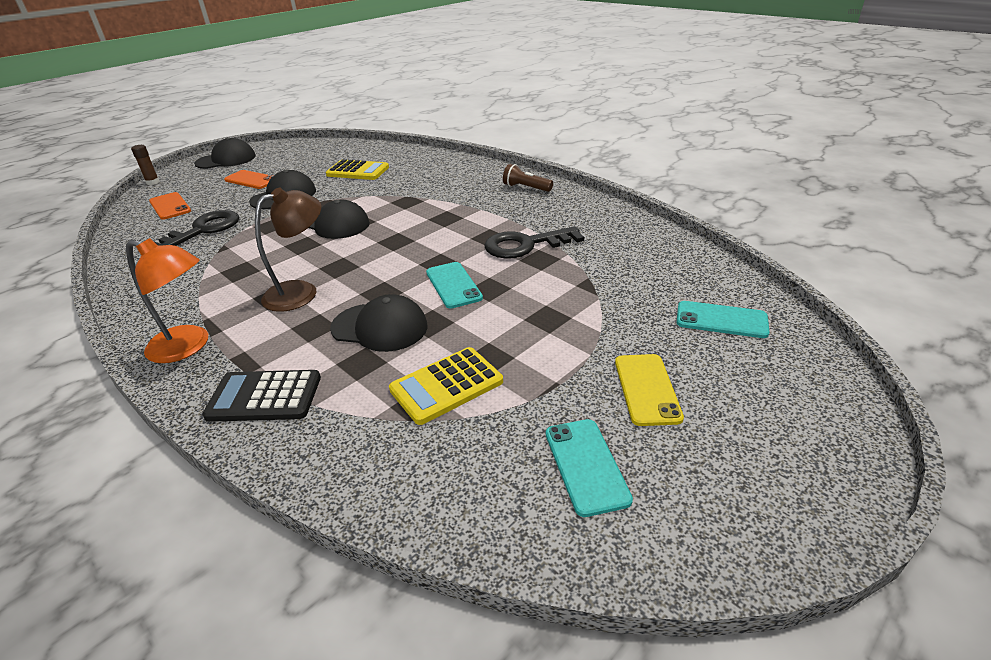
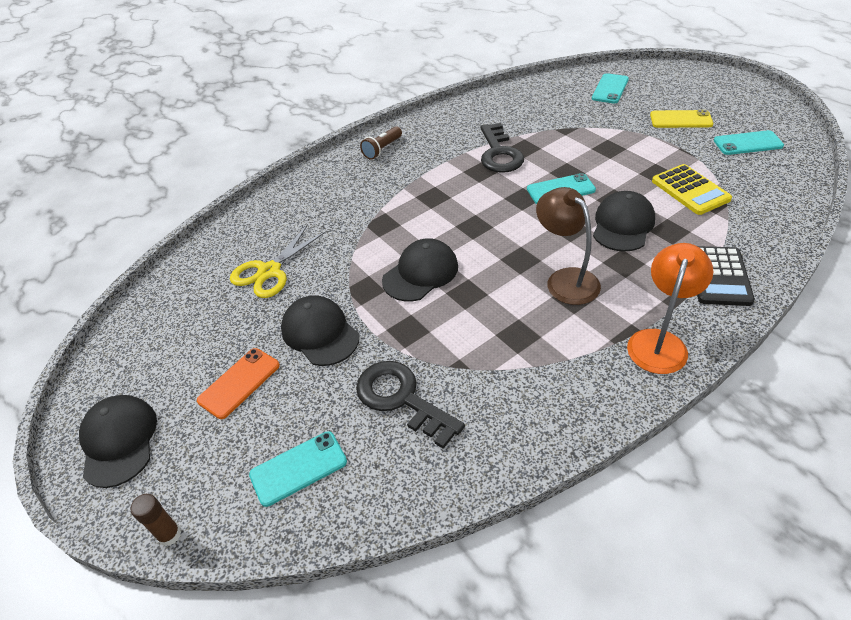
camera: 80 degrees left, 10 degrees up
orange phone [149,192,191,220] -> turquoise phone [249,431,347,507]
yellow calculator [326,159,389,180] -> yellow scissors [230,224,327,298]

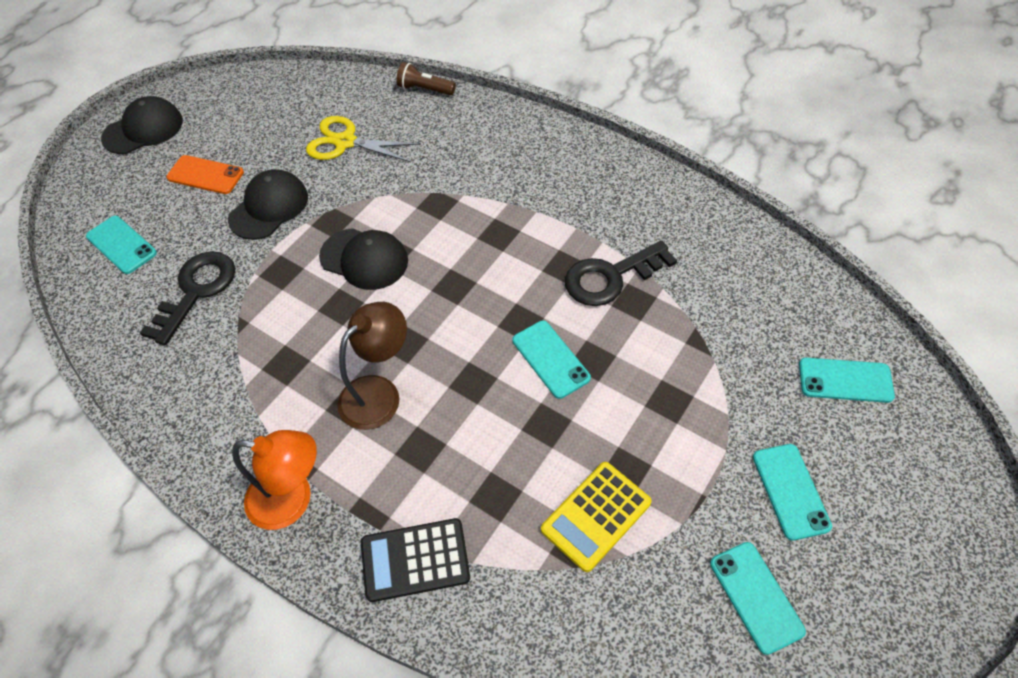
camera: 70 degrees right, 10 degrees up
brown glue stick [130,494,181,546] -> none
brown flashlight [360,126,402,160] -> brown flashlight moved to [396,62,456,95]
black cap [593,191,655,252] -> none
yellow phone [650,110,713,128] -> turquoise phone [753,444,832,541]

